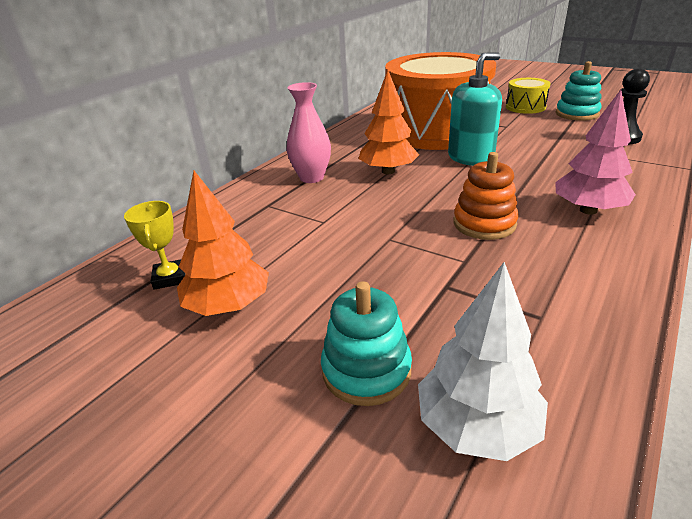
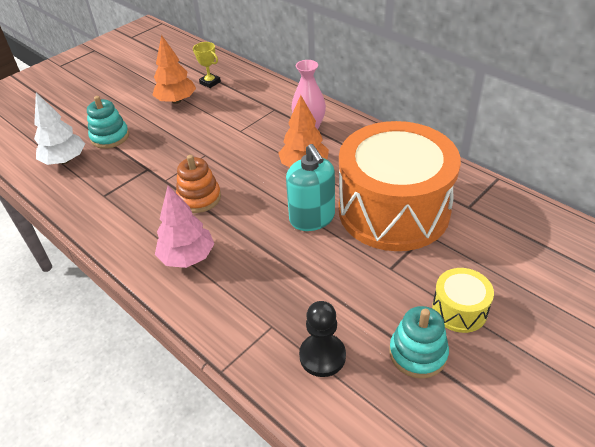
camera: 100 degrees right, 10 degrees up
yellow trophy [124,201,185,290] -> yellow trophy turned 45 degrees clockwise [193,42,221,88]

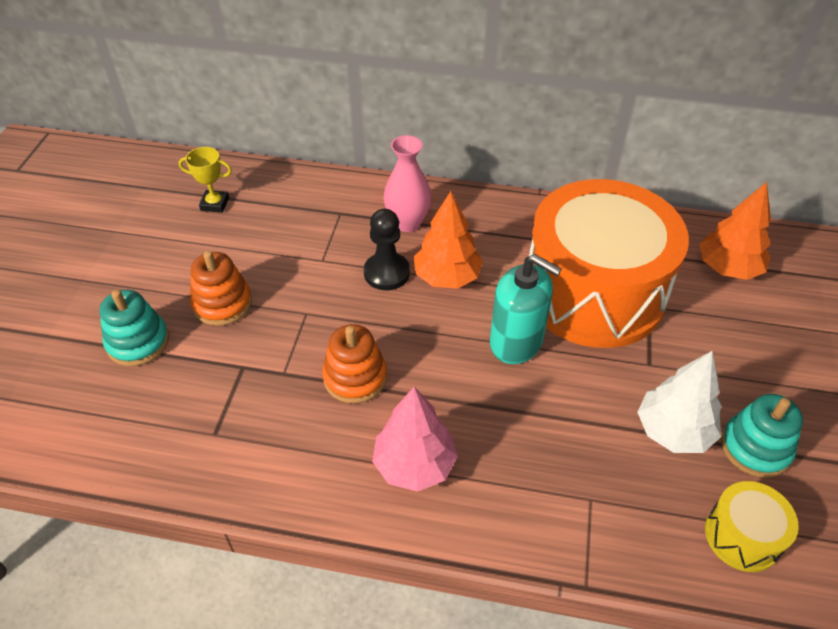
camera: 35 degrees left, 5 degrees up
white tree [34,93,85,165] -> white tree moved to [637,351,722,453]
orange tree [152,35,196,104] -> orange tree moved to [699,182,771,280]
black pawn [299,301,346,377] -> black pawn moved to [364,209,410,290]
yellow drum [432,268,494,333] -> yellow drum moved to [705,481,799,572]
none -> orange stacking toy [190,251,252,326]

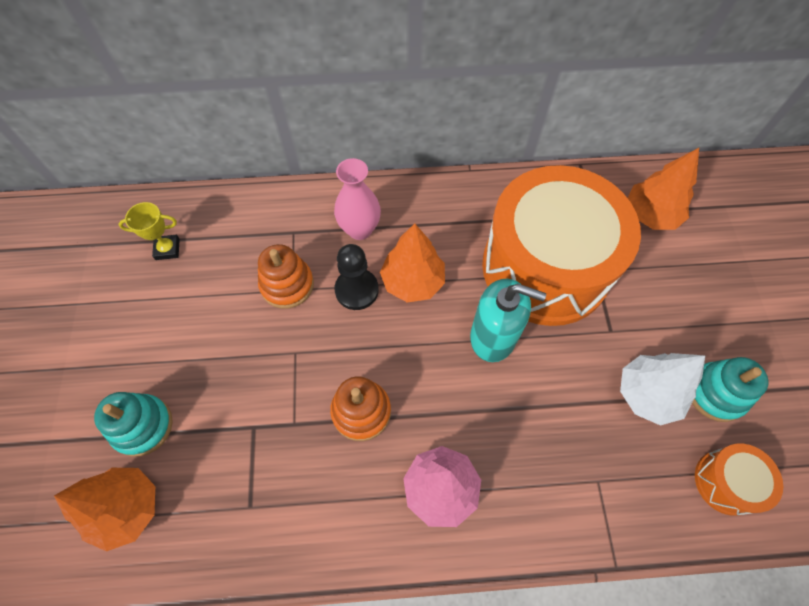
camera: 15 degrees left, 15 degrees up
orange stacking toy [190,251,252,326] -> orange stacking toy moved to [258,244,314,309]
yellow drum [705,481,799,572] -> orange drum [695,444,783,516]
none -> orange tree [54,468,155,551]

